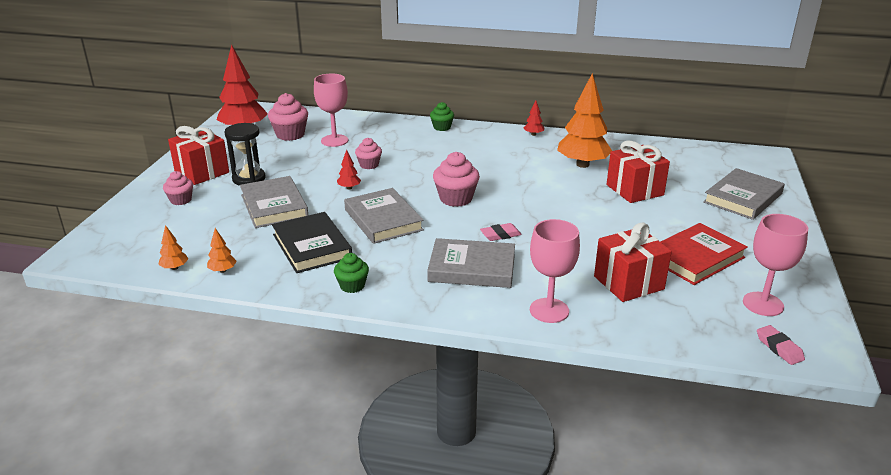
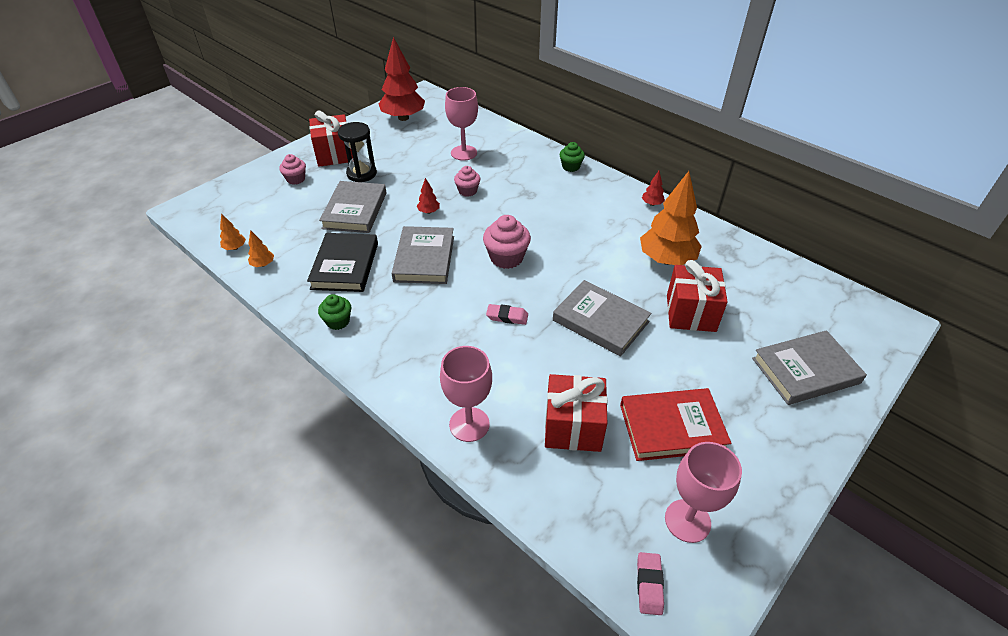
camera: 30 degrees right, 15 degrees up
pink cupcake [268,93,308,141] -> none
grey book [427,238,515,288] -> grey book moved to [553,280,651,357]

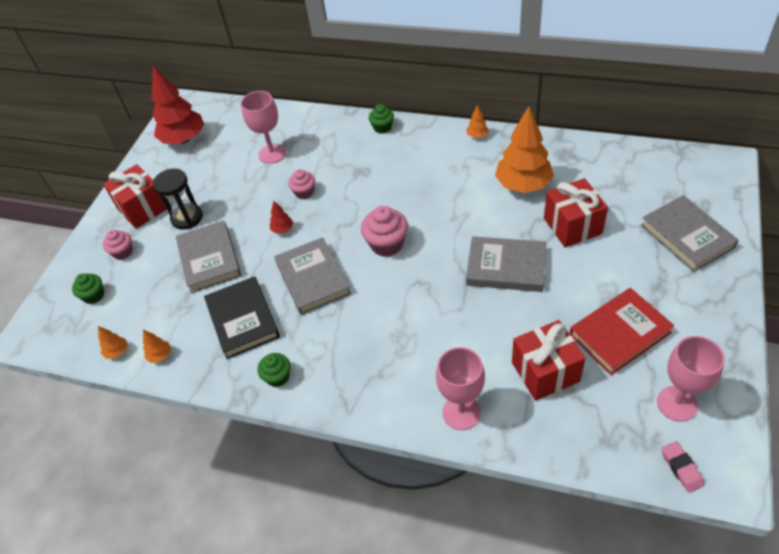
camera: 20 degrees left, 5 degrees up
pink eraser [486,304,528,325] -> none
red tree [642,171,665,206] -> orange tree [466,105,489,138]
grey book [752,330,867,405] -> grey book turned 75 degrees counterclockwise [641,195,739,272]
none -> green cupcake [72,273,104,304]

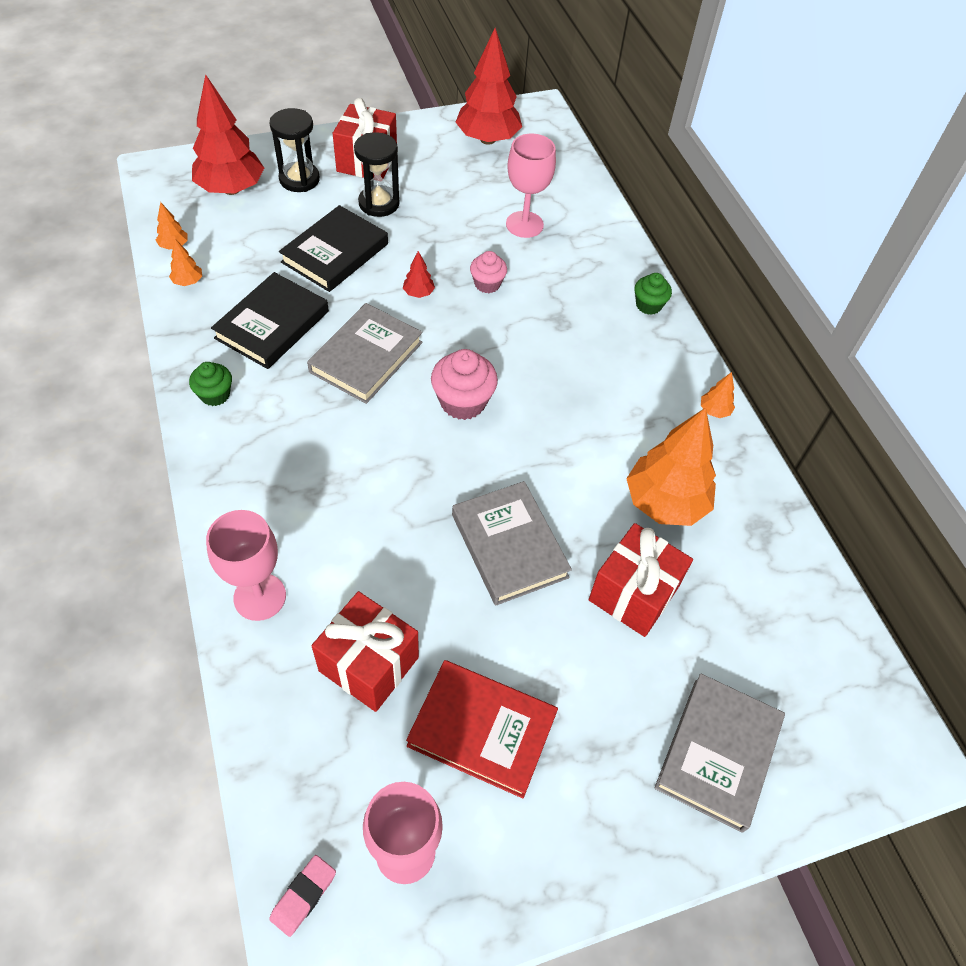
camera: 45 degrees right, 5 degrees up
green cupcake [72,273,104,304] -> red tree [192,74,264,195]
pink cupcake [103,230,133,260] -> black hourglass [270,108,320,192]
grey book [176,221,241,293] -> black book [279,205,388,292]

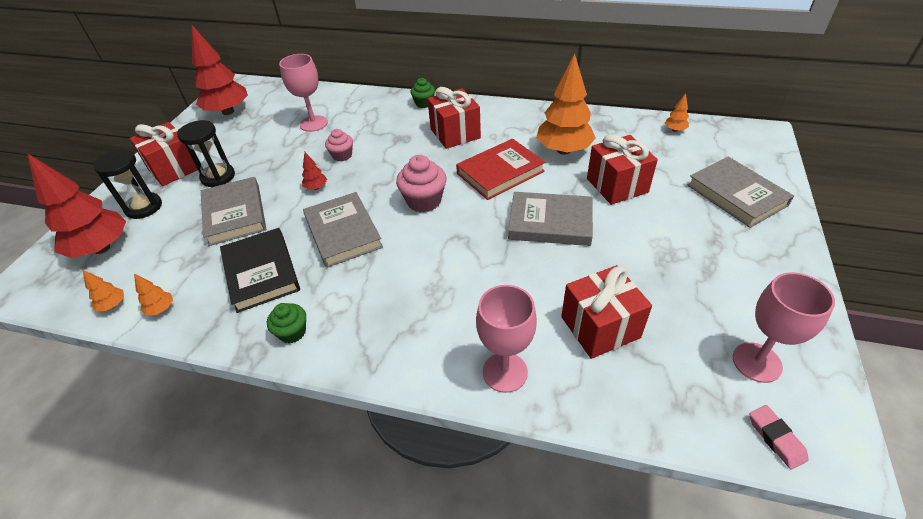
camera: 50 degrees left, 10 degrees down
black book [279,205,388,292] -> grey book [201,177,266,246]
red book [406,660,558,798] -> red book moved to [456,139,545,200]
orange tree [701,372,735,418] -> orange tree moved to [665,93,689,132]
none -> red gift [427,87,481,149]

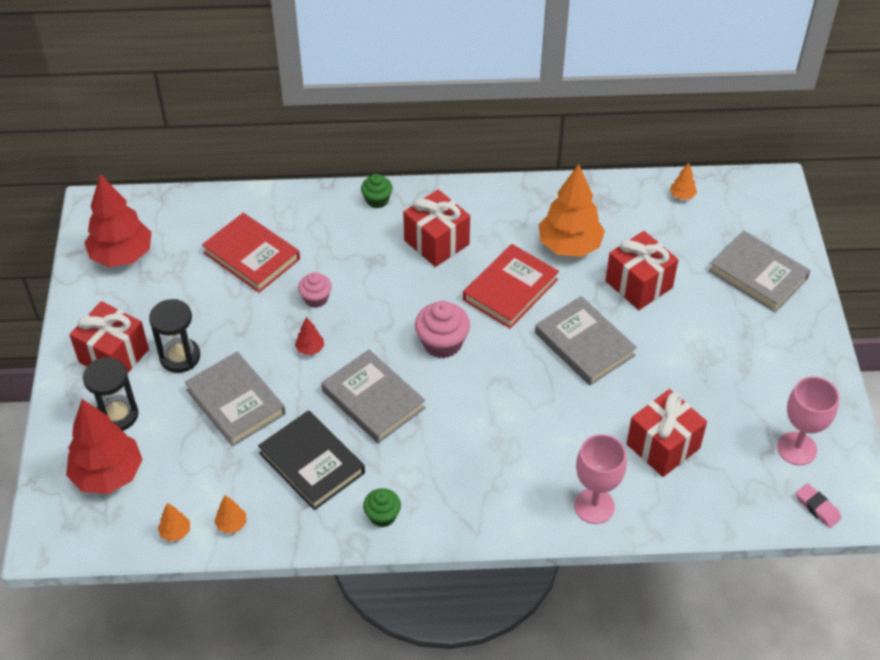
camera: 20 degrees left, 5 degrees up
pink goblet [279,54,328,132] -> red book [202,213,300,293]
grey book [508,192,593,246] -> grey book turned 60 degrees clockwise [535,296,637,386]

